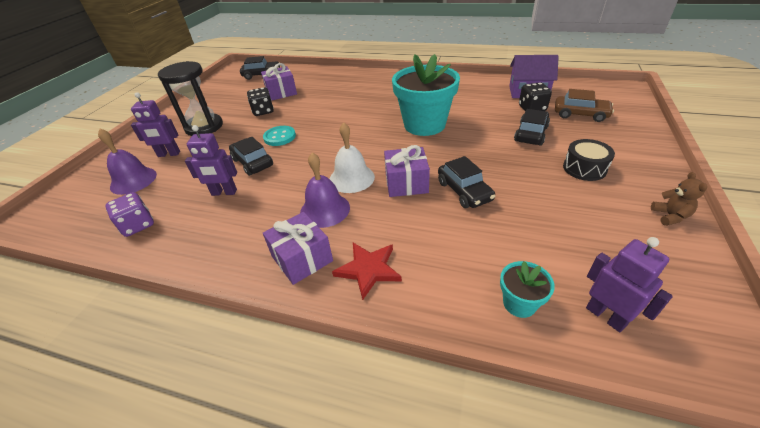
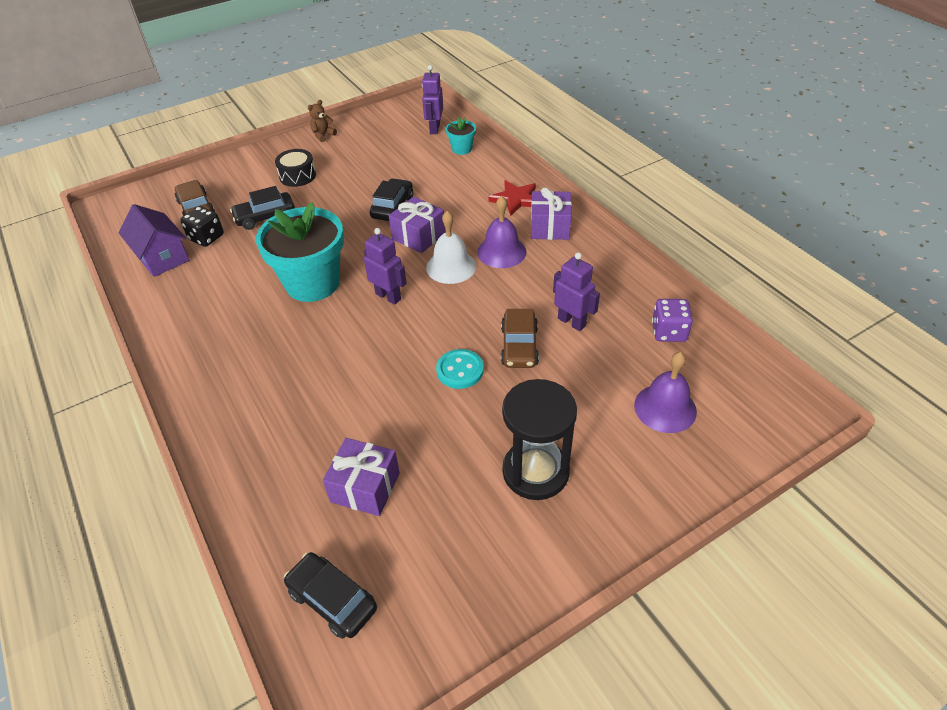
camera: 140 degrees left, 5 degrees up
purple robot [131,92,180,157] -> purple robot moved to [364,228,407,305]
black car [229,137,273,176] -> brown car [501,309,539,368]
black dice [247,87,274,116] -> none

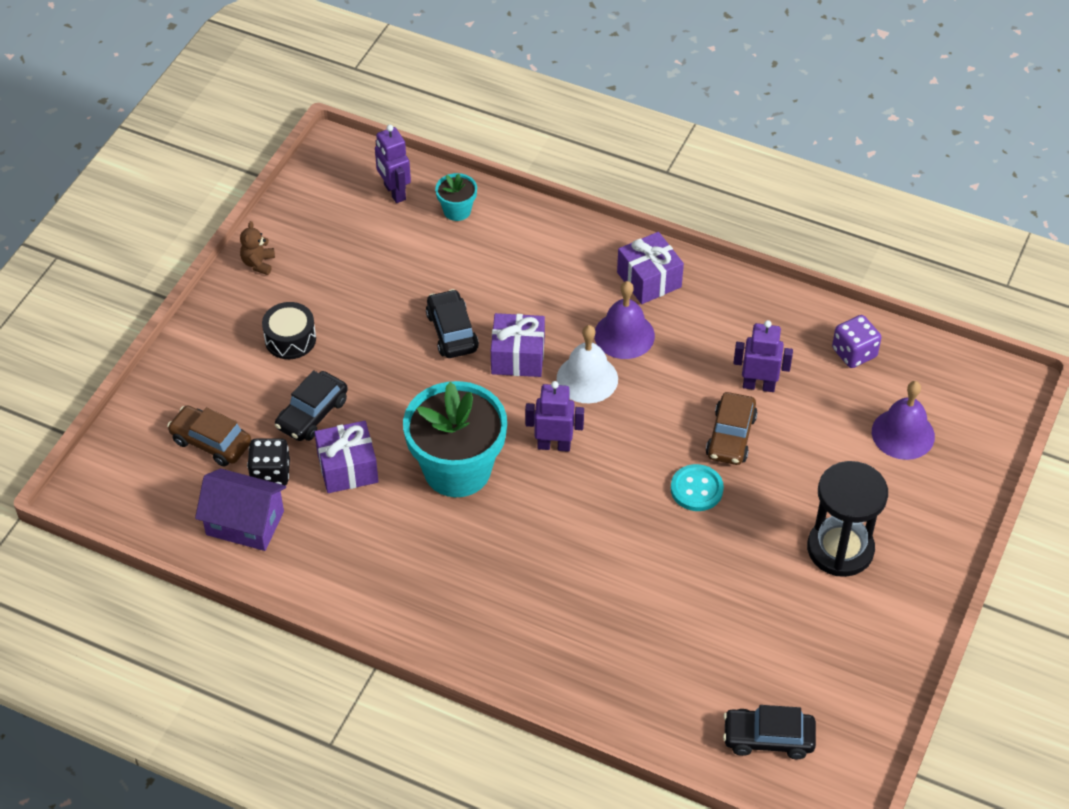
camera: 35 degrees left, 5 degrees up
purple gift [323,438,400,516] -> purple gift moved to [314,421,379,493]
red star [489,180,536,216] -> none
brown car [501,309,539,368] -> brown car turned 45 degrees clockwise [706,392,758,465]

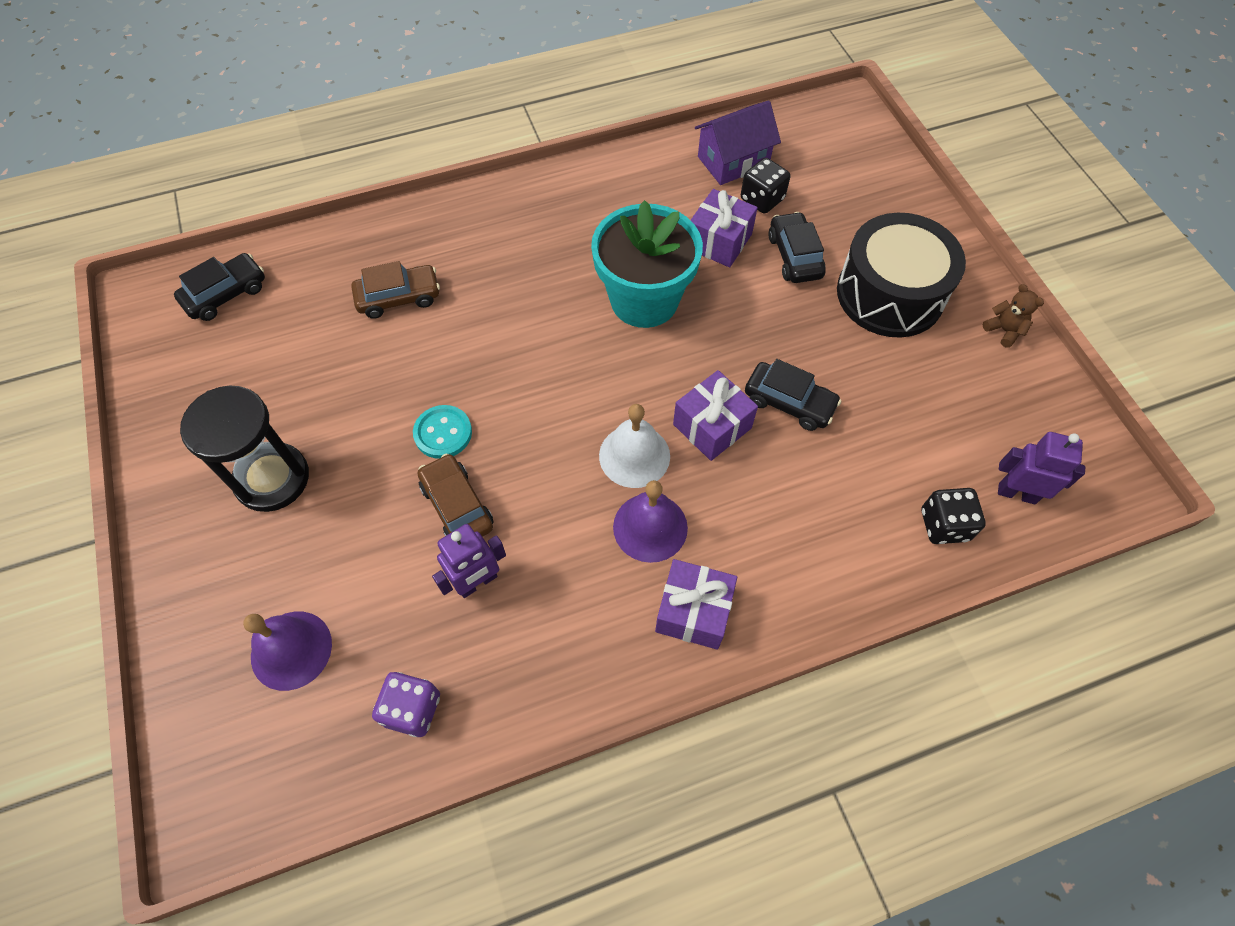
camera: 135 degrees right, 10 degrees up
brown car [167,405,251,466] -> brown car moved to [351,261,440,319]
black drum [262,302,316,359] -> black drum [837,213,966,338], size x1.97
turquoise flower pot [435,173,477,221] -> black dice [922,488,986,544]
purple robot [525,381,584,452] -> none

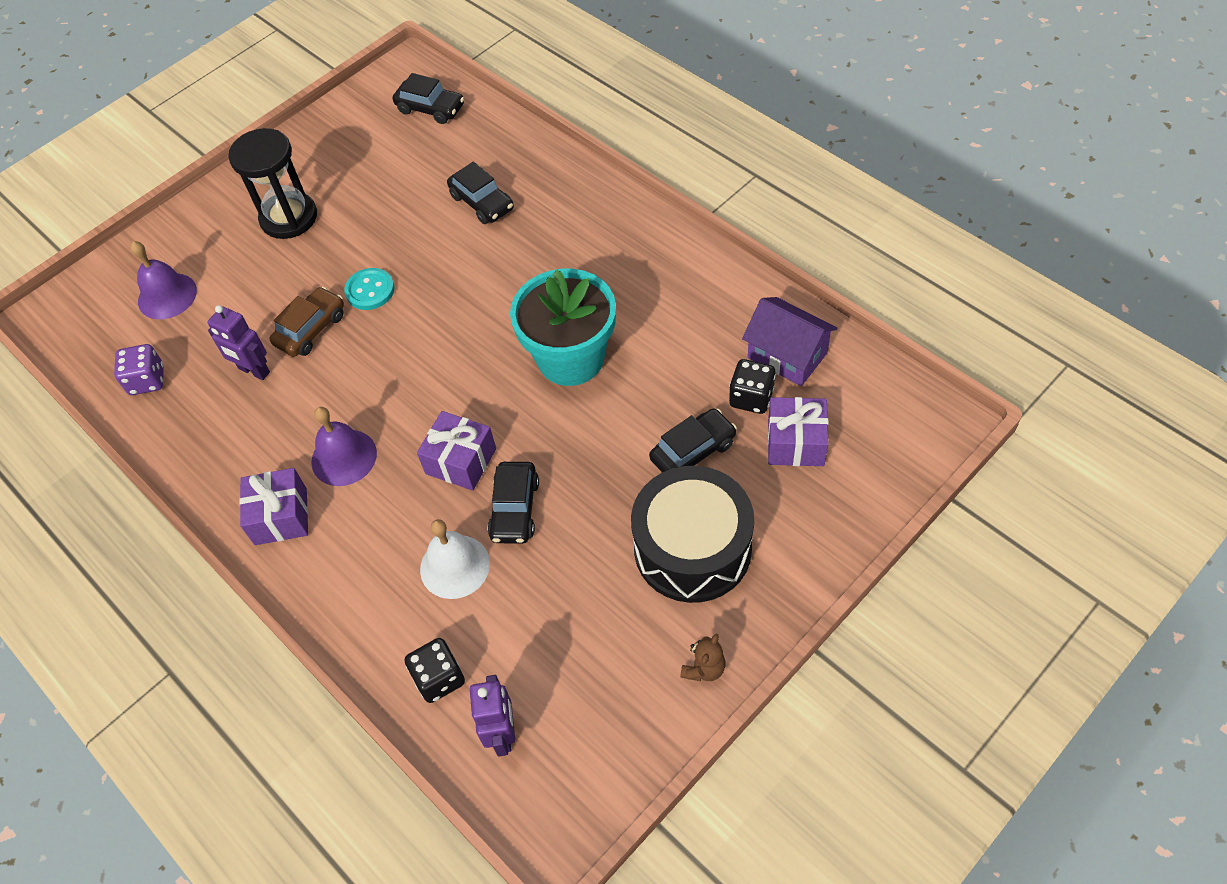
camera: 70 degrees right, 5 degrees down
brown car [351,261,440,319] -> black car [447,162,514,224]
white bell [599,404,670,488] -> white bell moved to [420,519,490,599]
purple gift [691,189,758,267] -> purple gift moved to [768,397,829,466]

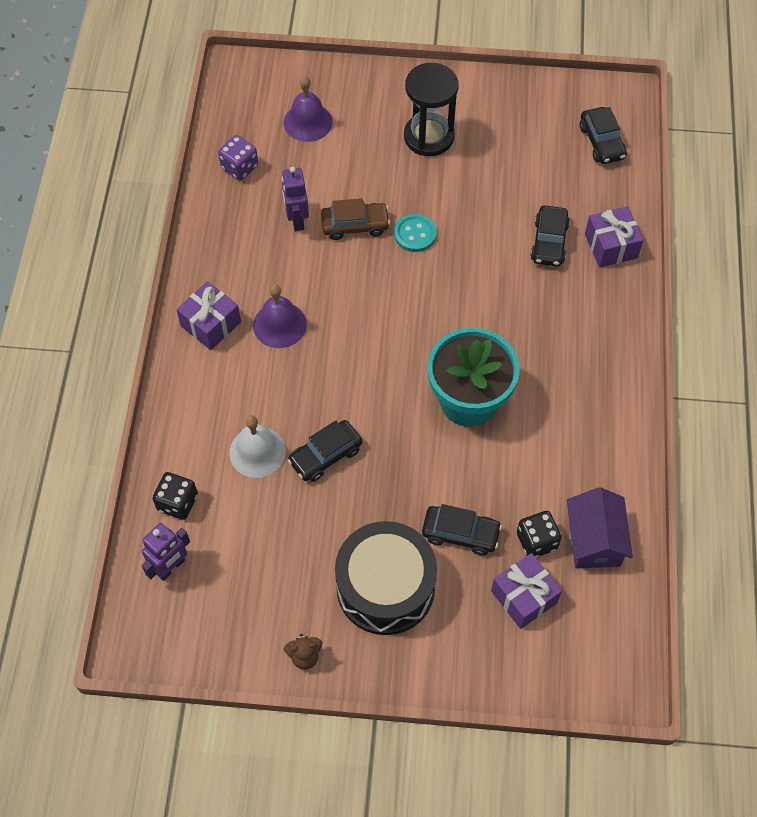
camera: 45 degrees right, 5 degrees up
purple gift [417,411,496,491] -> purple gift moved to [585,206,643,267]

